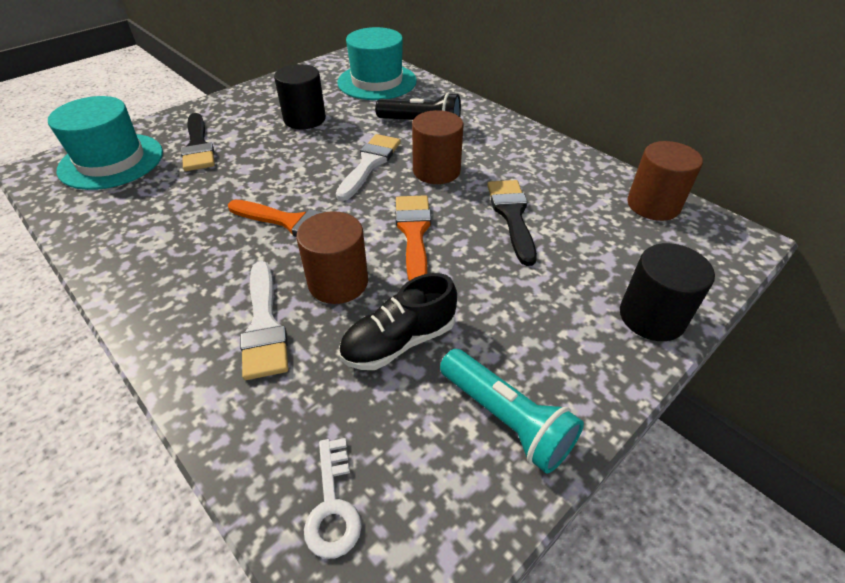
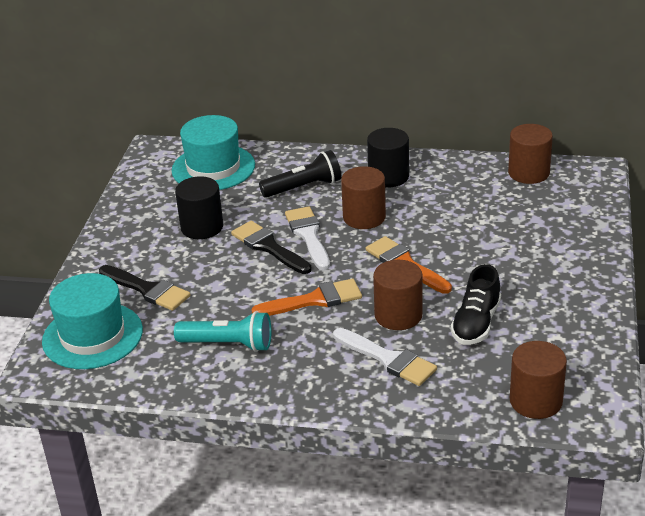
camera: 35 degrees left, 10 degrees down
white key [304,438,362,559] -> brown cylinder [510,341,567,419]
turquoise flashlight [440,349,584,474] -> turquoise flashlight moved to [174,311,271,352]
black brush [487,180,537,266] -> black brush moved to [231,221,312,274]
black cylinder [620,243,715,341] -> black cylinder moved to [367,128,409,187]

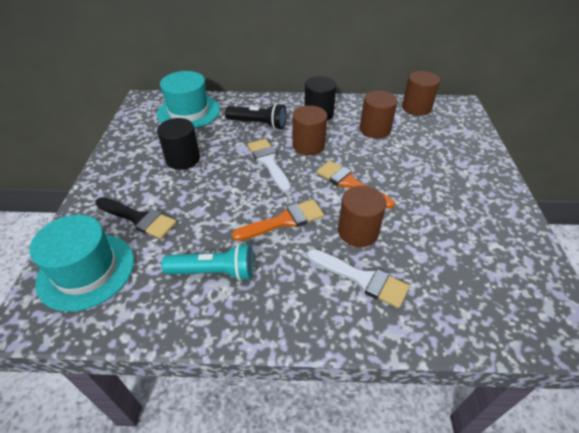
camera: 10 degrees left, 10 degrees up
black brush [231,221,312,274] -> none
black flashlight [259,150,341,198] -> black flashlight turned 45 degrees clockwise [225,103,287,130]
black shoe [451,264,501,345] -> none
brown cylinder [510,341,567,419] -> brown cylinder moved to [360,91,398,138]

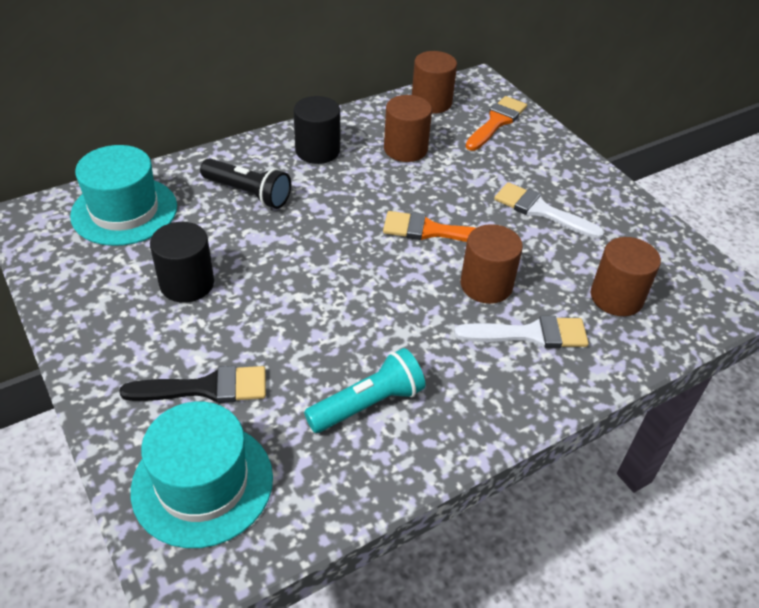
camera: 35 degrees left, 0 degrees up
black flashlight [225,103,287,130] -> black flashlight turned 45 degrees clockwise [200,158,291,209]
orange brush [232,199,324,241] -> orange brush moved to [466,96,527,151]
white brush [248,139,291,192] -> white brush moved to [494,182,604,239]
brown cylinder [292,105,327,155] -> brown cylinder moved to [591,237,661,316]

